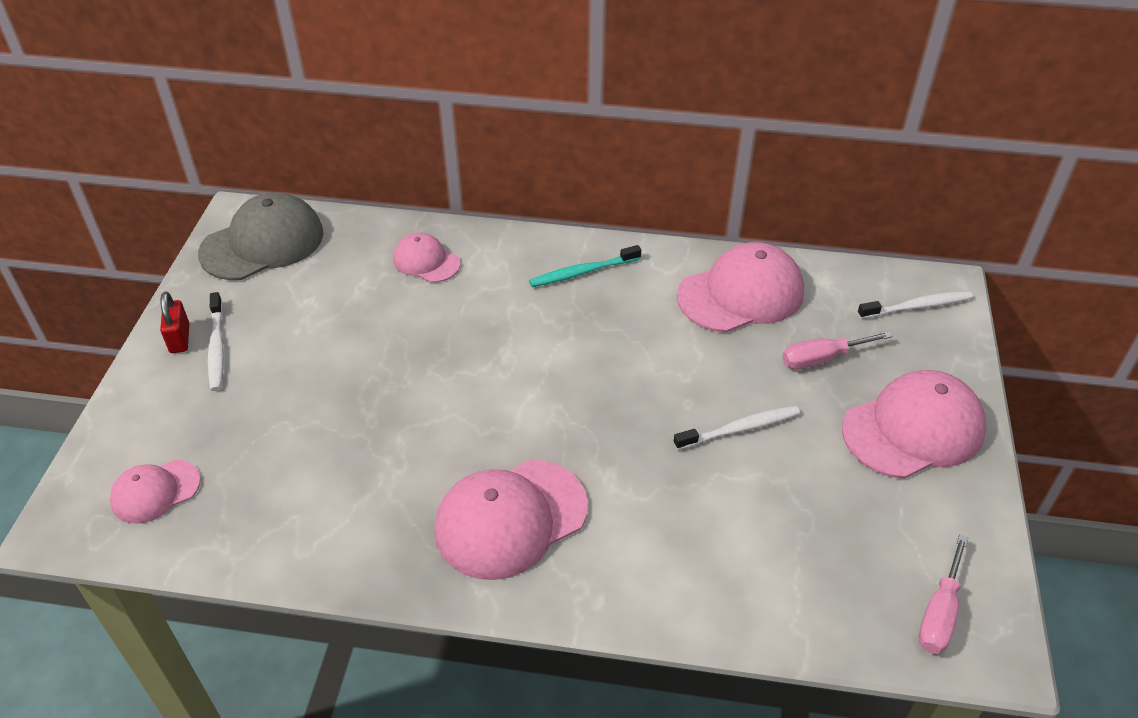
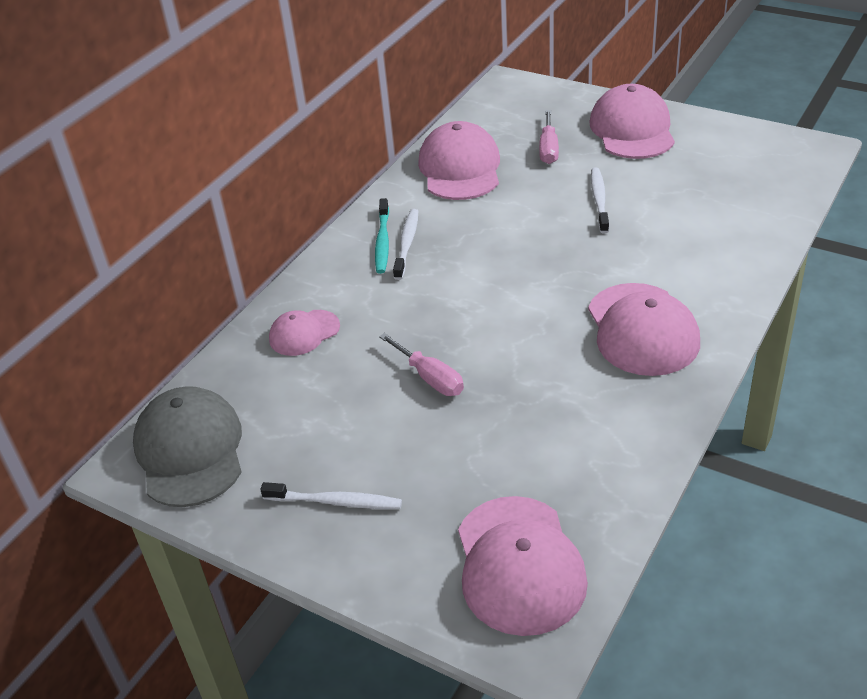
camera: 65 degrees left, 5 degrees down
pink cap [110,460,201,524] -> pink cap [458,496,588,636], size x1.78
red padlock [160,292,189,353] -> none
white toothbrush [857,291,973,319] -> white toothbrush moved to [393,209,418,280]
pink screwdriver [918,534,968,654] -> pink screwdriver moved to [379,333,464,396]

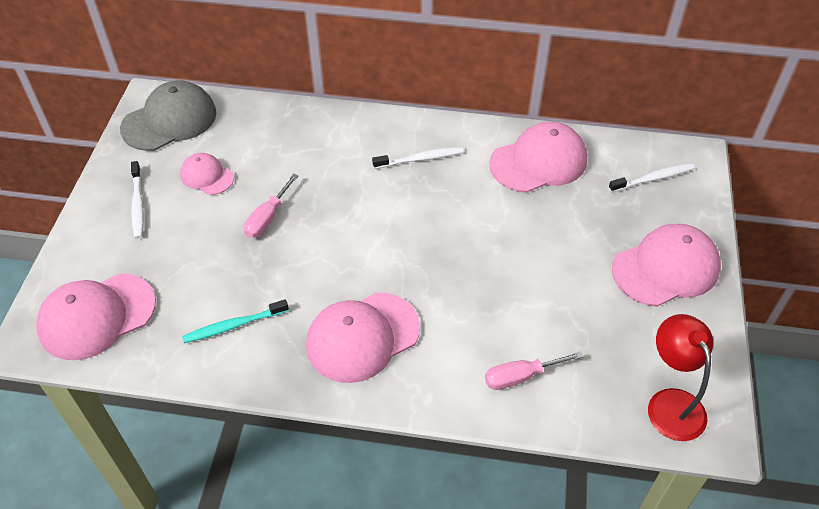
camera: 65 degrees right, 10 degrees up
pink cap [269,310,340,356] -> pink cap moved to [180,153,234,195]
turquoise toothbrush [375,198,389,274] -> turquoise toothbrush moved to [182,299,289,343]
pink screwdriver [539,110,559,164] -> pink screwdriver moved to [485,351,583,390]
white toothbrush [591,167,609,233] -> white toothbrush moved to [609,163,695,192]
none -> red lamp [648,314,713,441]

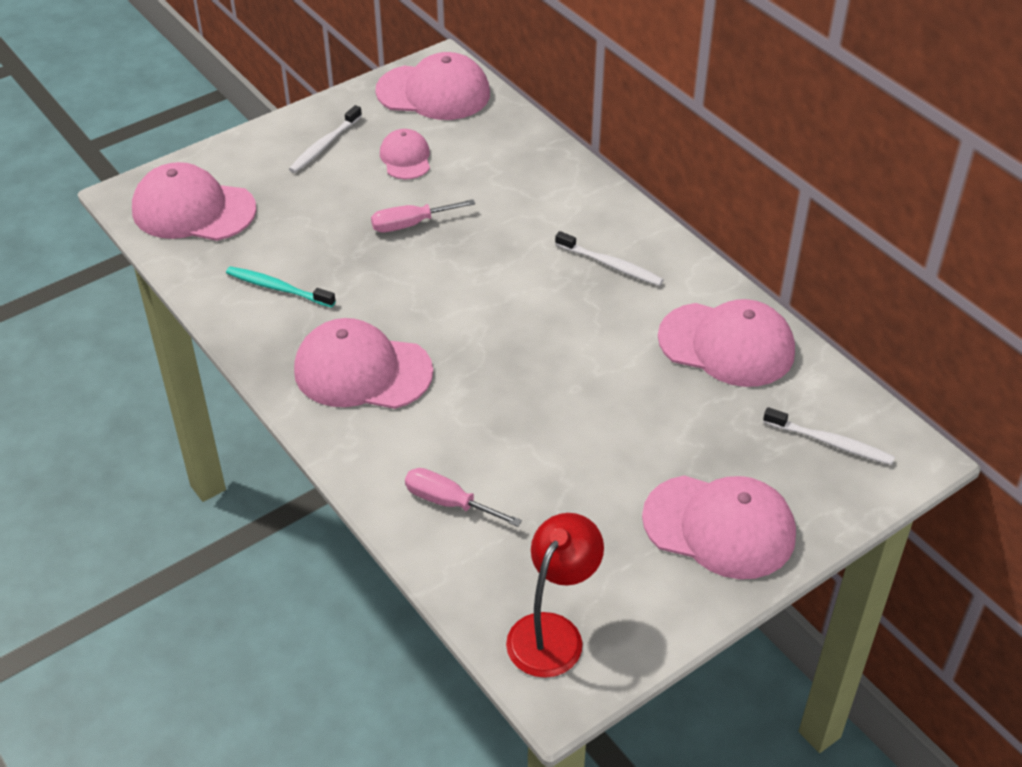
camera: 45 degrees right, 5 degrees down
grey cap [120,81,216,151] -> pink cap [375,52,490,120]

